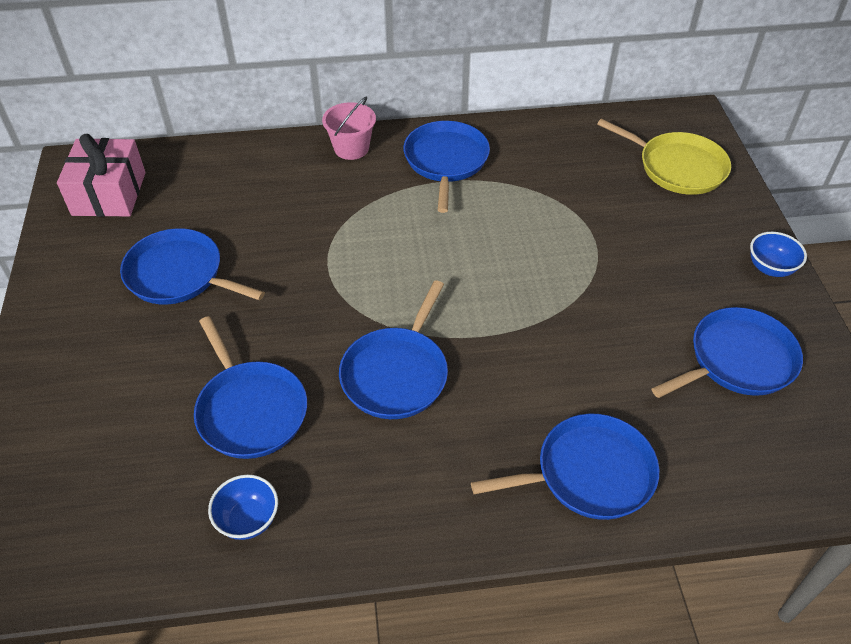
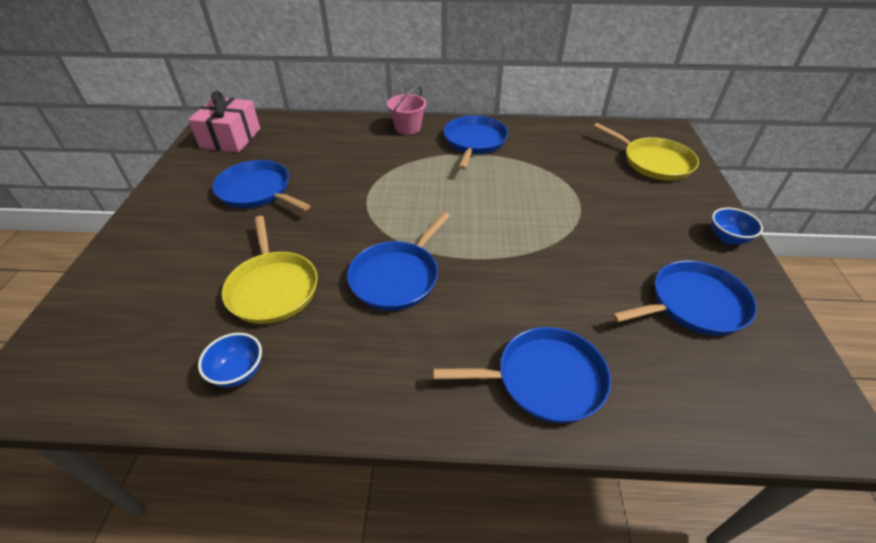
camera: 10 degrees right, 5 degrees down
blue pan [194,316,307,459] -> yellow pan [222,216,318,324]

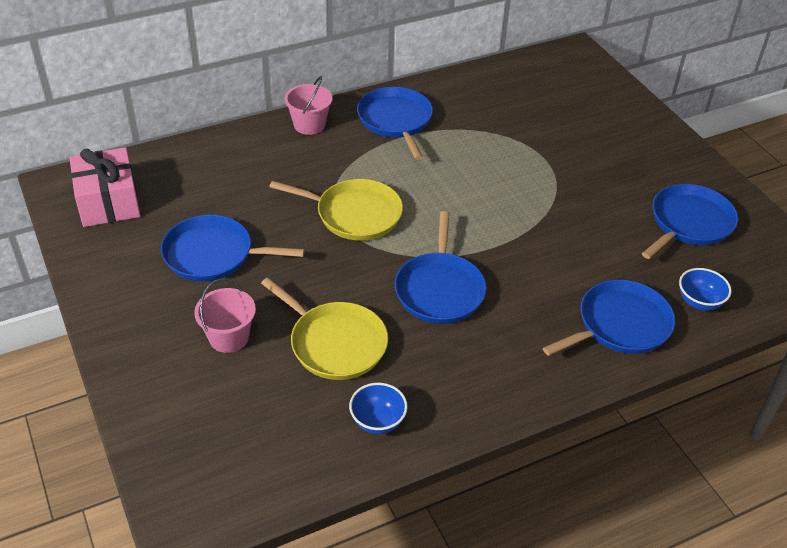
camera: 30 degrees left, 0 degrees up
yellow pan [593,123,699,181] -> yellow pan moved to [269,179,403,241]
blue bowl [712,208,763,244] -> blue bowl moved to [679,268,732,311]
none -> pink bucket [194,279,256,353]

